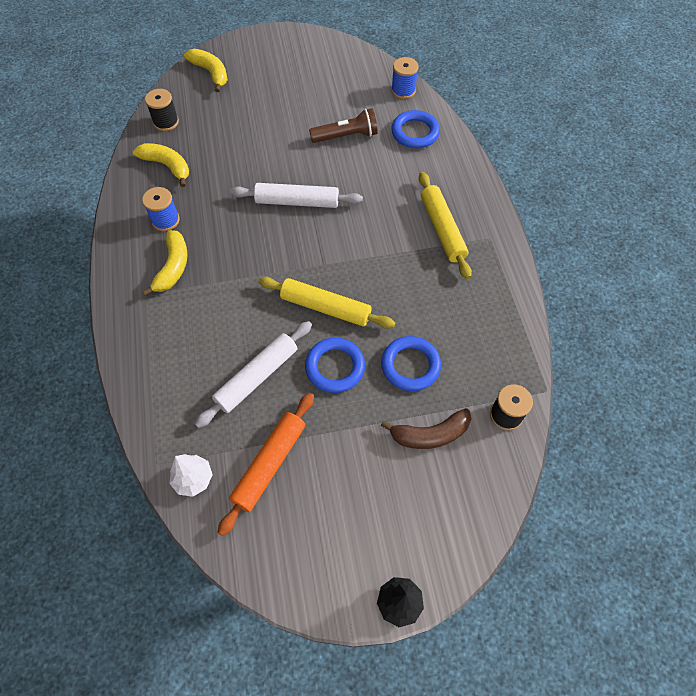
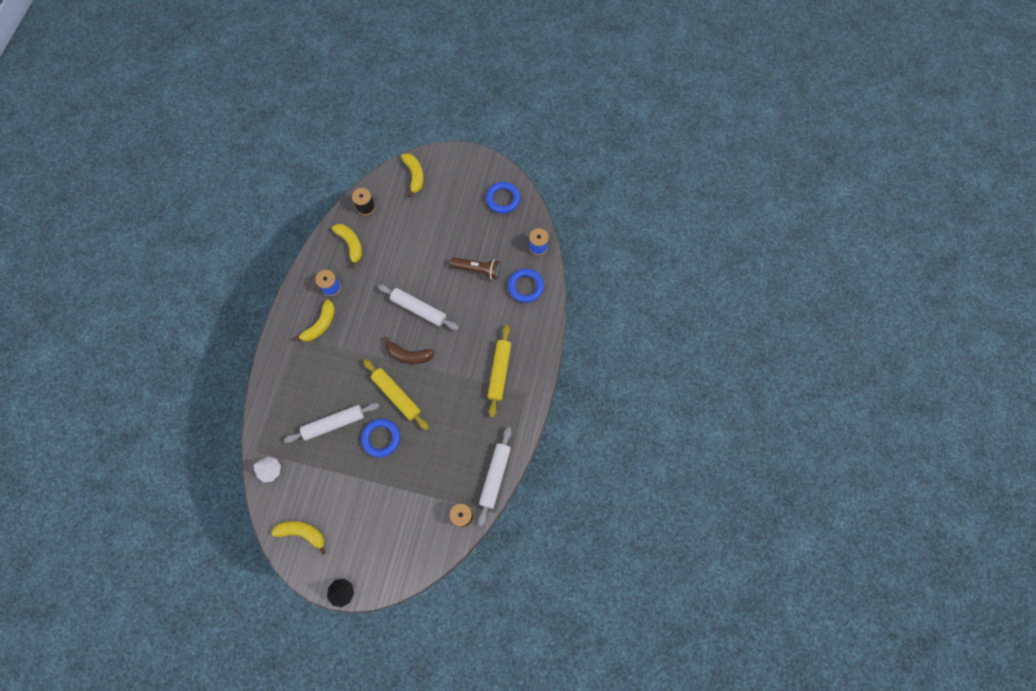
camera: 25 degrees right, 10 degrees up
orange rolling pin [218,393,314,536] -> none
blue ring [381,336,441,391] -> blue ring moved to [486,182,520,213]
brown banana [381,408,472,449] -> brown banana moved to [383,336,435,364]
none -> yellow banana [271,521,326,555]
none -> white rolling pin [478,427,512,526]

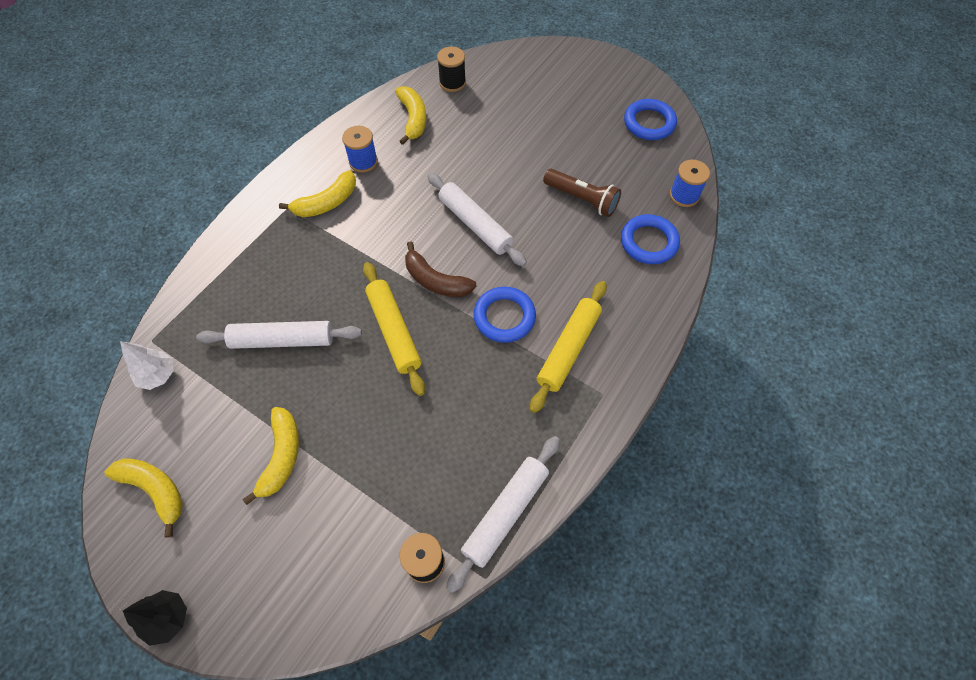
camera: 20 degrees right, 10 degrees down
blue ring [361,419,400,457] -> blue ring moved to [473,287,536,343]
yellow banana [401,153,424,198] -> yellow banana moved to [243,407,299,505]

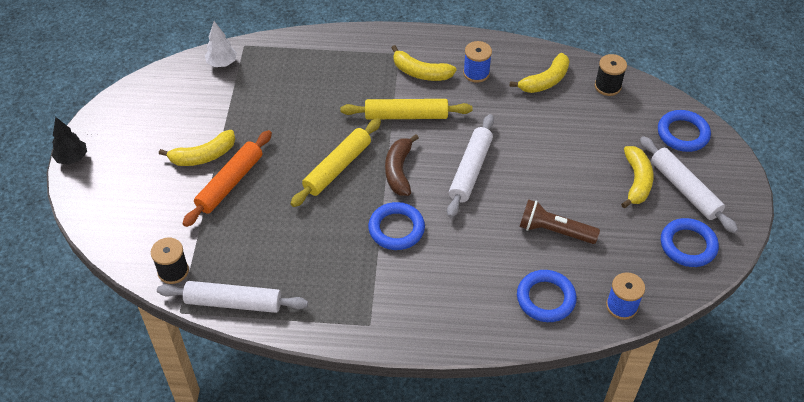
camera: 60 degrees right, 10 degrees down
yellow banana [105,458,183,538] -> yellow banana moved to [621,146,653,208]
white rolling pin [196,321,362,349] -> white rolling pin moved to [640,136,738,233]
yellow rolling pin [530,281,607,413] -> yellow rolling pin moved to [340,99,473,120]
brown flashlight [543,169,621,217] -> brown flashlight turned 105 degrees clockwise [520,199,600,244]
none -> orange rolling pin [183,130,272,227]
none -> blue ring [658,110,711,152]

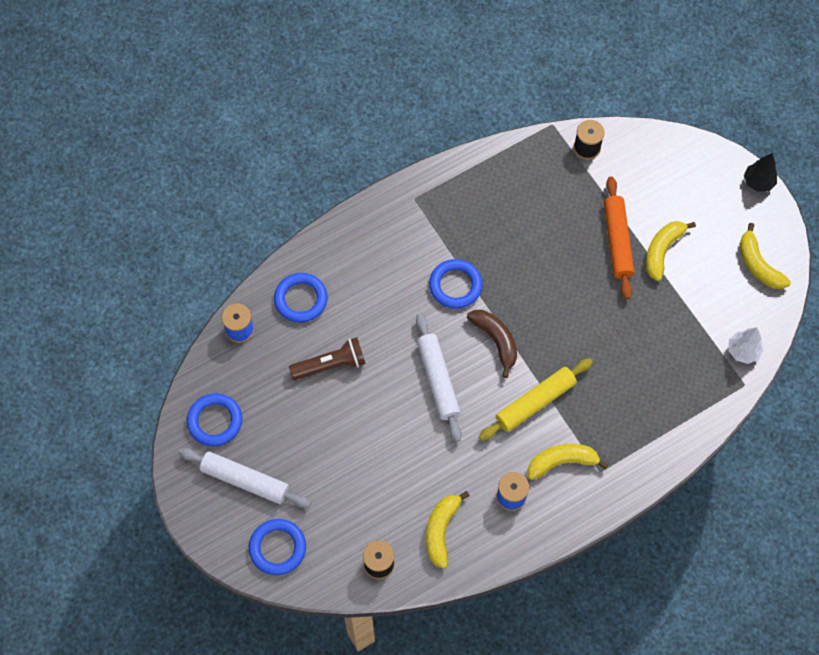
camera: 145 degrees right, 15 degrees up
white rolling pin [157,281,308,313] -> none
yellow rolling pin [290,118,381,207] -> none
yellow banana [621,146,653,208] -> yellow banana moved to [740,223,791,289]

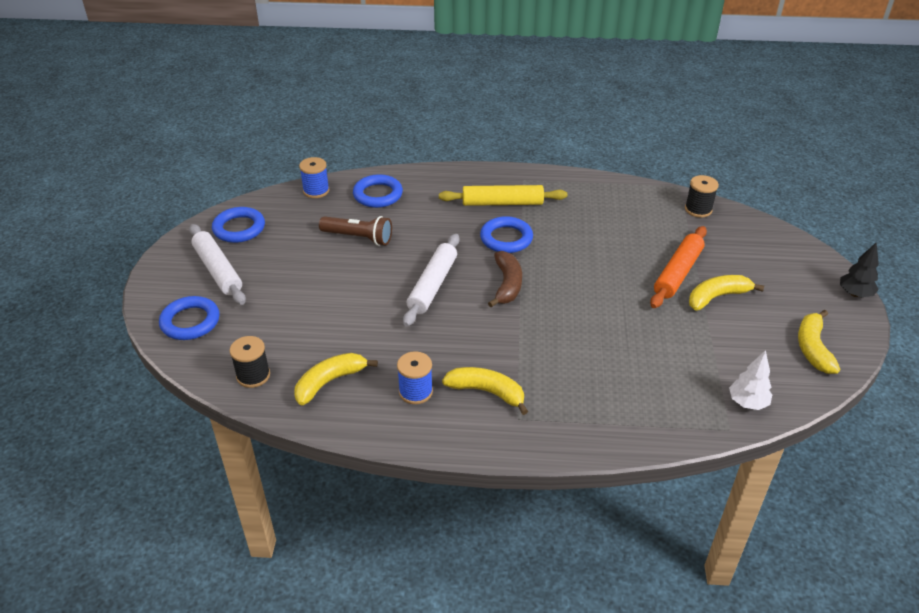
camera: 35 degrees right, 25 degrees down
yellow rolling pin [479,358,593,441] -> yellow rolling pin moved to [439,185,567,206]

